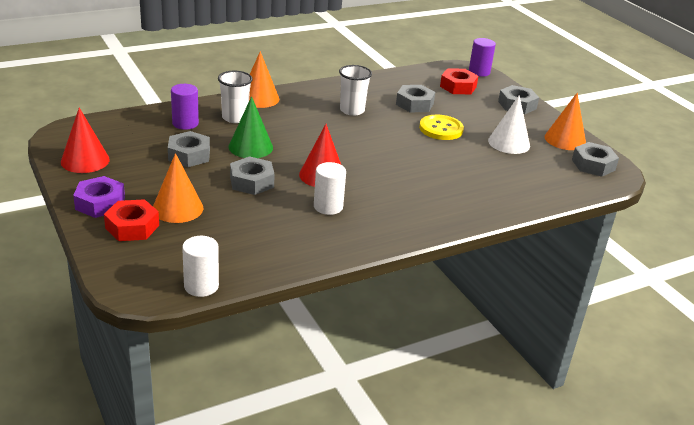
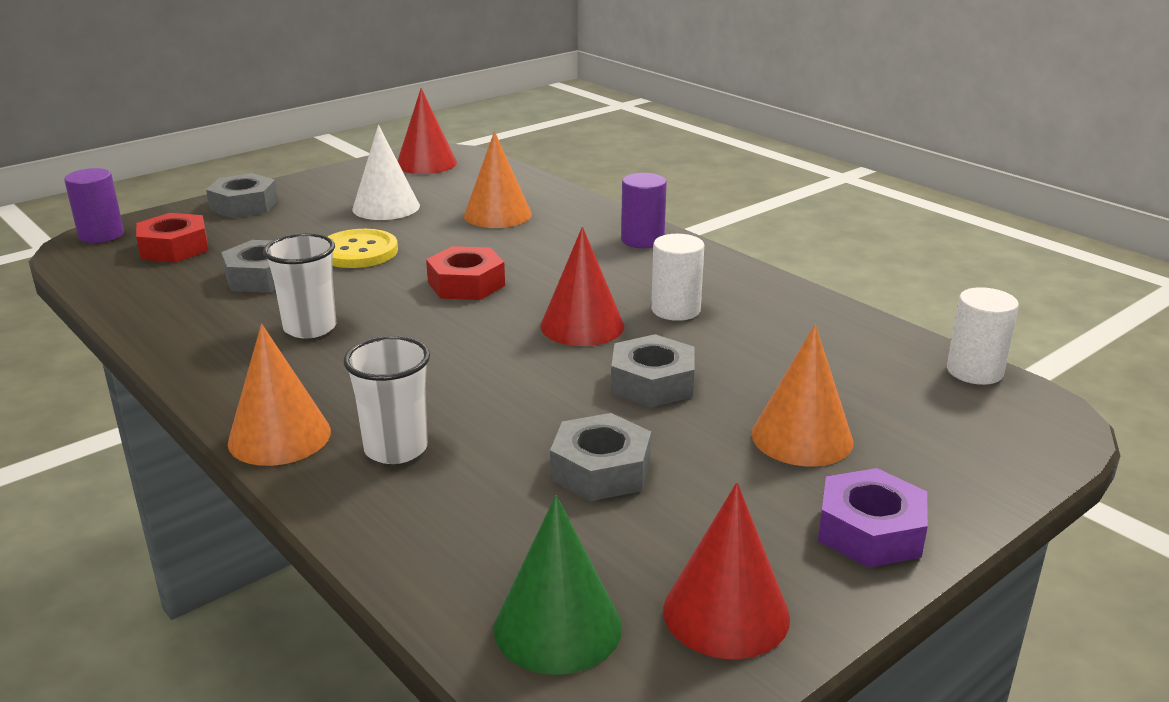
camera: 100 degrees left, 5 degrees down
red nut [104,199,159,241] -> red nut moved to [426,246,505,300]
purple cylinder [171,84,199,130] -> purple cylinder moved to [621,173,667,248]
green cone [229,96,273,158] -> green cone moved to [494,495,622,675]
orange cone [545,93,586,150] -> orange cone moved to [464,131,532,228]
grey nut [572,142,619,177] -> red cone [398,88,457,174]

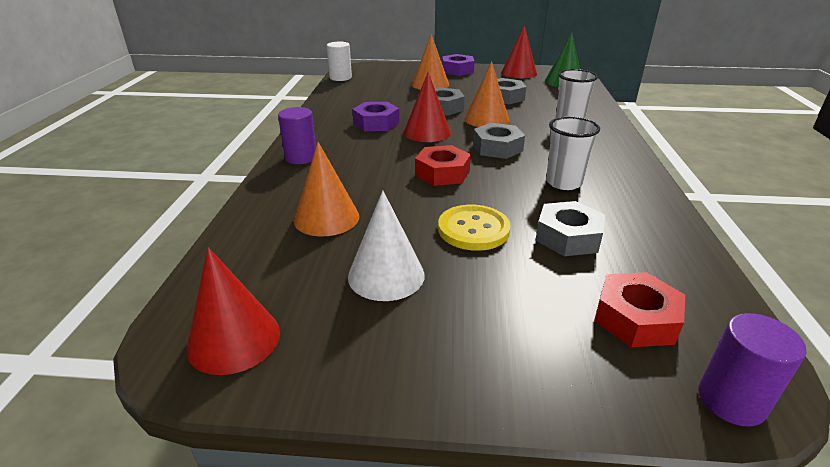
camera: 135 degrees left, 5 degrees up
grey nut [206,173,278,218] -> grey nut moved to [473,123,525,159]
orange cone [228,324,331,466] -> orange cone moved to [464,61,510,127]
white cylinder [651,234,704,321] -> purple nut [352,102,399,131]

